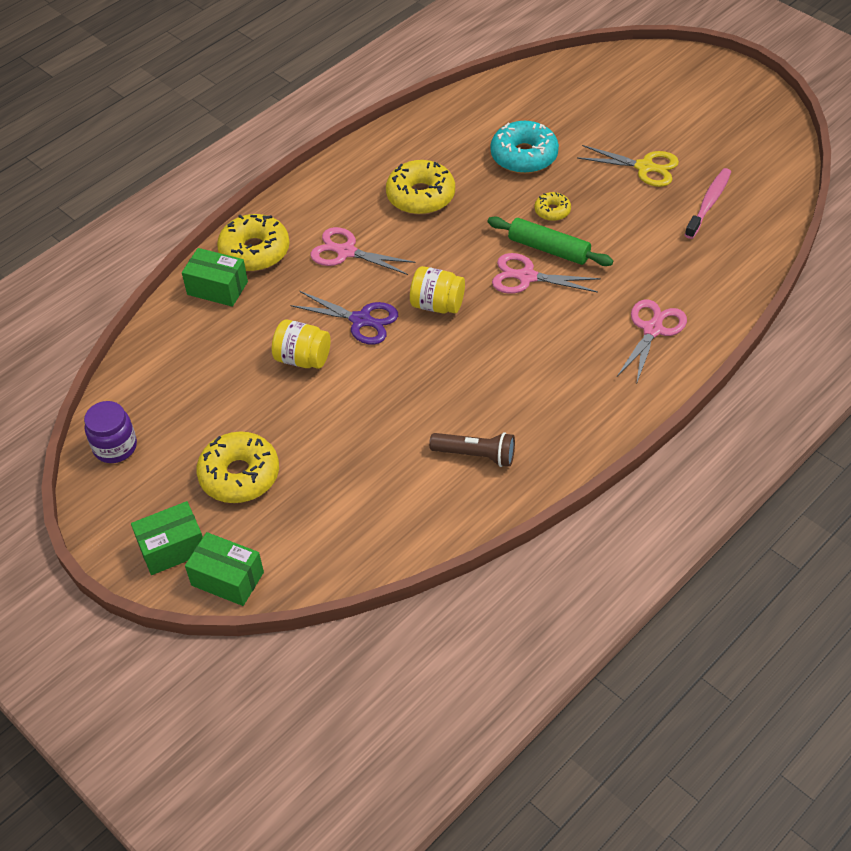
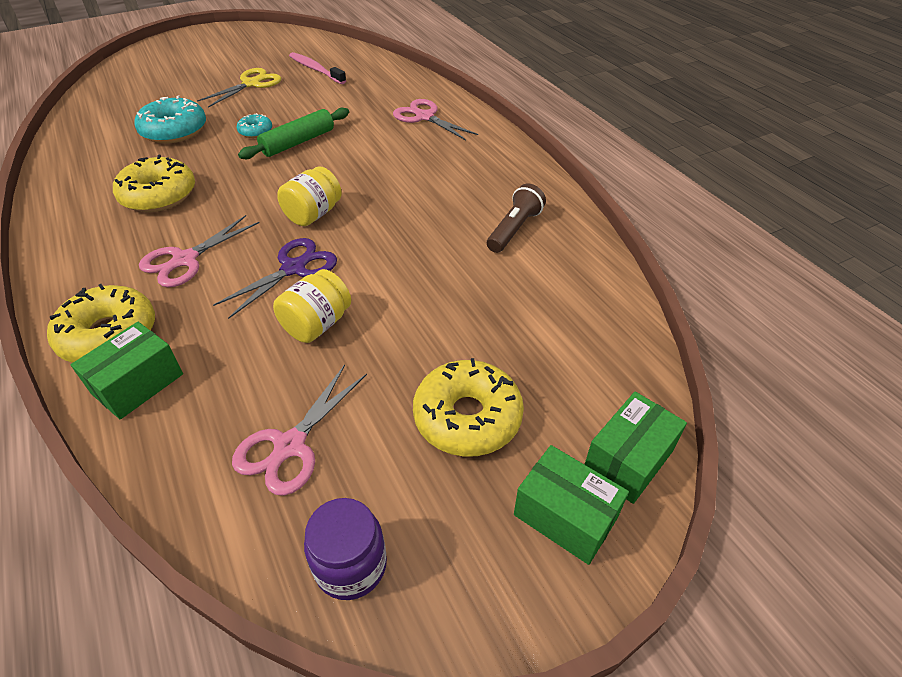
camera: 75 degrees left, 5 degrees down
green box [131,501,203,575] -> green box turned 45 degrees counterclockwise [514,445,629,565]
pink scissors [492,253,601,294] -> pink scissors moved to [232,364,367,496]
yellow donut [534,192,571,221] -> turquoise donut [237,113,272,138]

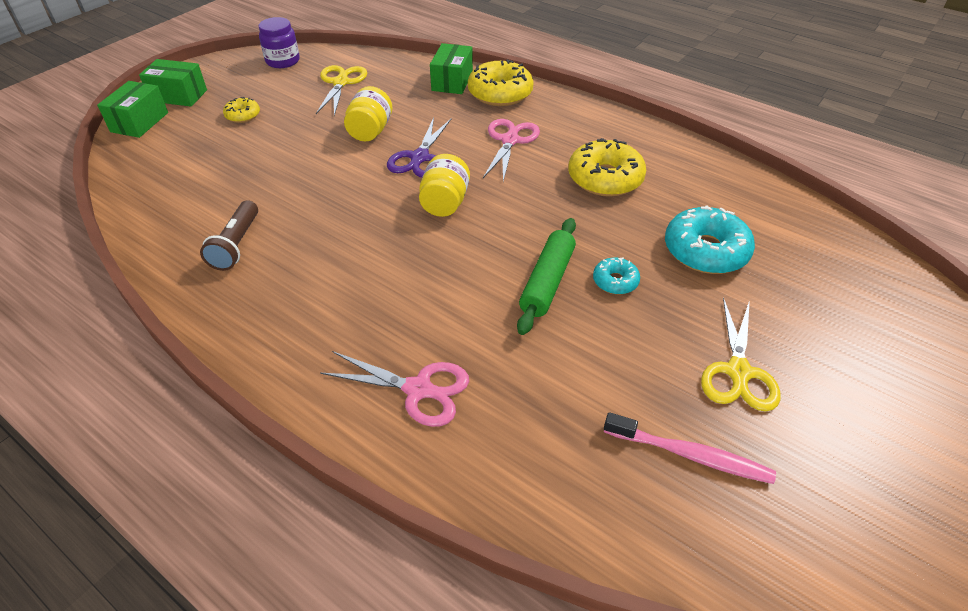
camera: 155 degrees right, 0 degrees up
pink scissors [232,364,367,496] -> yellow scissors [316,65,367,116]
yellow donut [413,358,524,457] -> yellow donut [223,97,260,123], size x0.52

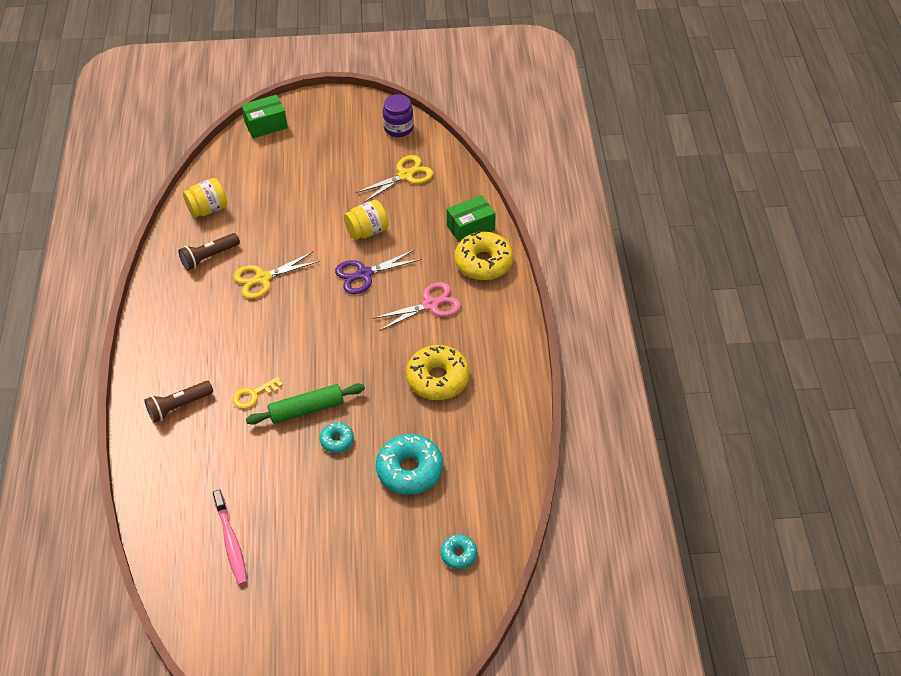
camera: 50 degrees right, 5 degrees up
green box [139,59,207,107] -> none
yellow donut [223,97,260,123] -> none
pink scissors [320,351,469,427] -> brown flashlight [144,381,213,423]
yellow jar [419,154,470,217] -> yellow jar moved to [183,178,228,218]
yellow scissors [701,297,780,412] -> yellow scissors moved to [233,252,320,299]
none -> yellow key [232,377,283,409]
none -> turquoise donut [441,535,477,569]

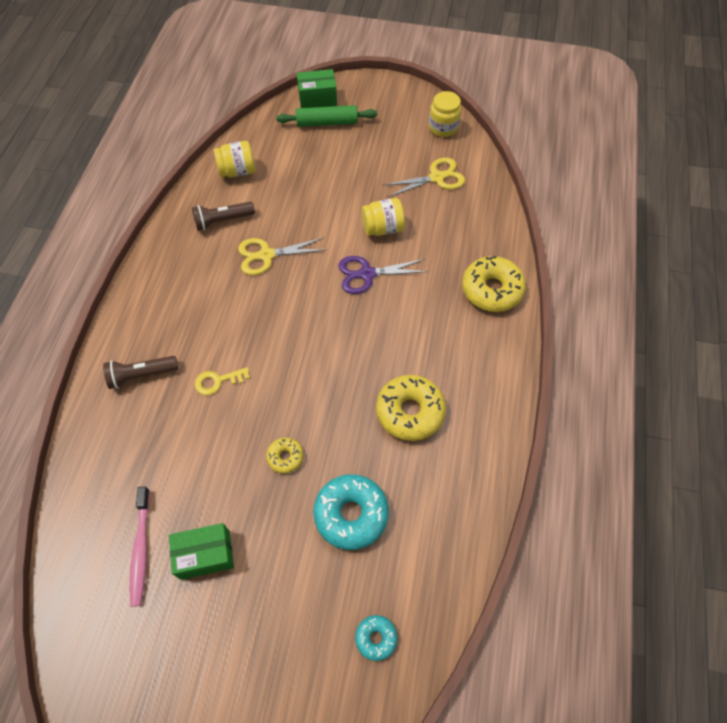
camera: 15 degrees right, 10 degrees up
green rolling pin [246,383,365,425] -> green rolling pin moved to [276,105,377,127]
turquoise donut [320,422,354,453] -> yellow donut [266,438,304,474]
pink scissors [373,282,461,331] -> none
purple jar [383,94,414,137] -> yellow jar [429,91,461,137]
green box [447,195,496,243] -> green box moved to [169,523,234,580]

